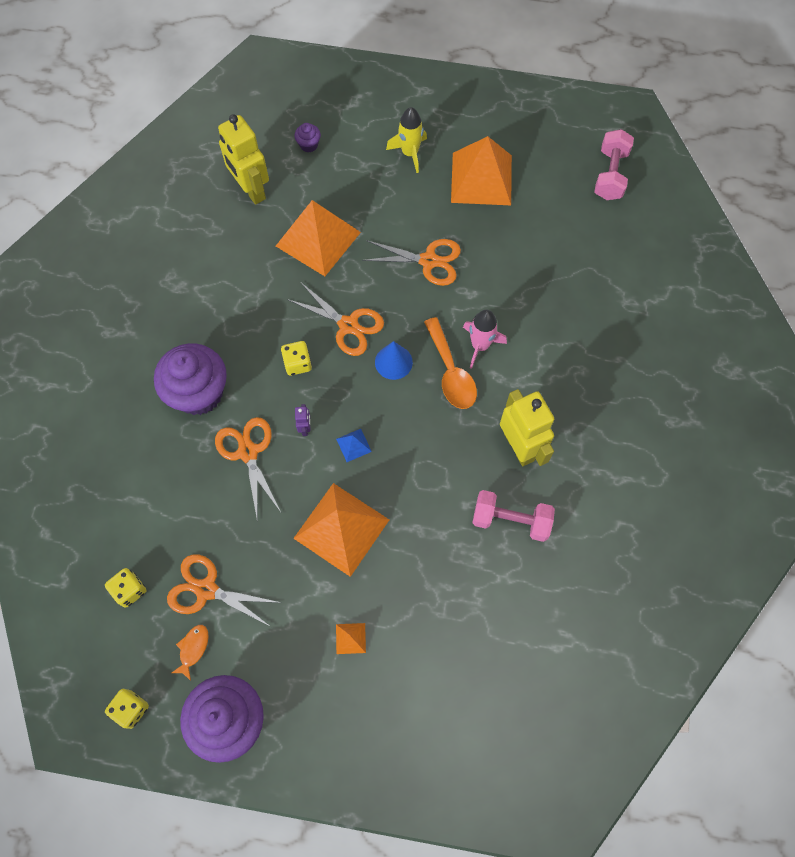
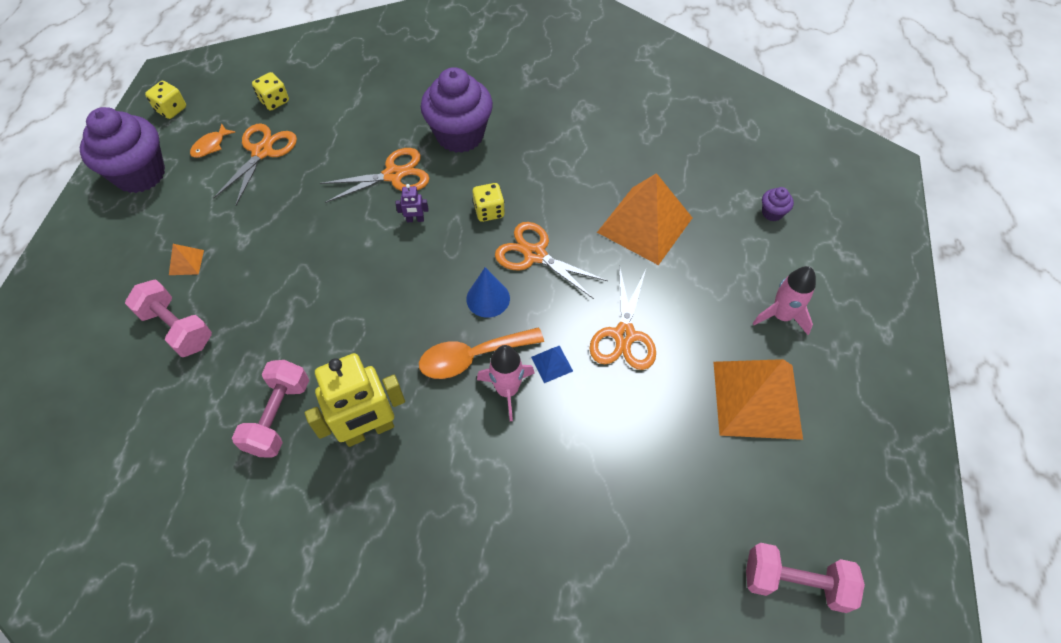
camera: 90 degrees right, 10 degrees down
orange fish [172,625,209,681] -> orange fish turned 105 degrees clockwise [190,123,235,158]
yellow robot [218,114,269,205] -> none
orange scissors [287,283,384,356] -> orange scissors turned 90 degrees clockwise [495,222,608,299]
orange pyramid [293,483,389,577] -> none
blue pyramid [336,429,372,462] -> blue pyramid moved to [531,346,573,383]
yellow rocket [386,107,427,173] -> pink rocket [753,266,816,335]
none -> pink dumbbell [125,279,212,357]

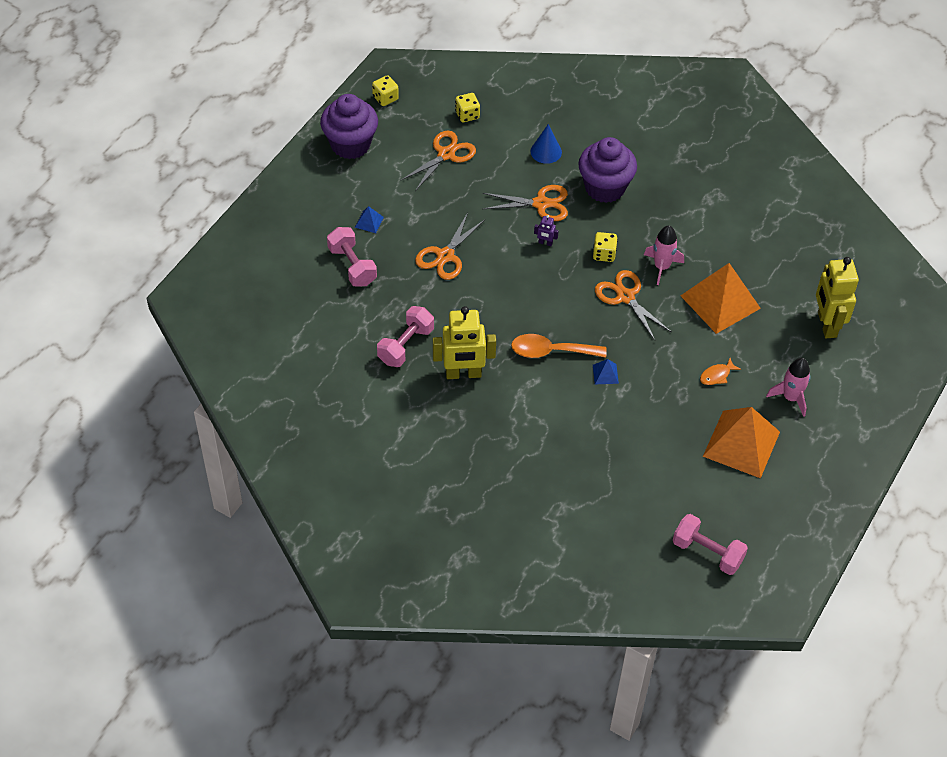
camera: 20 degrees right, 5 degrees down
orange pyramid [169,244,204,275] -> blue pyramid [355,206,384,233]
orange fish [190,123,235,158] -> orange fish moved to [700,358,741,385]
blue cone [466,267,510,318] -> blue cone moved to [530,124,562,164]
pink rocket [477,345,535,421] -> pink rocket moved to [644,225,684,285]
orange scissors [590,269,656,370] -> orange scissors moved to [415,213,485,280]
purple cupcake [762,187,794,221] -> yellow robot [816,257,859,338]

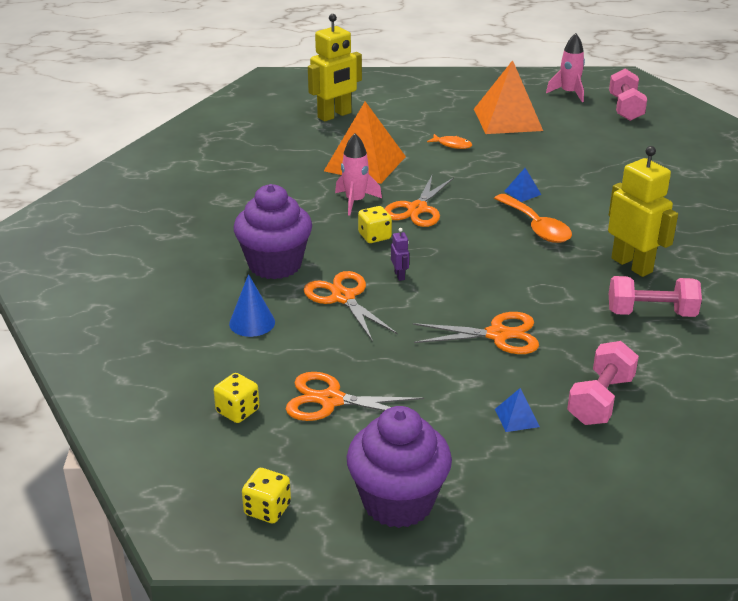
camera: 120 degrees left, 20 degrees down
pink rocket [766,358,810,417] -> pink rocket moved to [546,33,585,102]

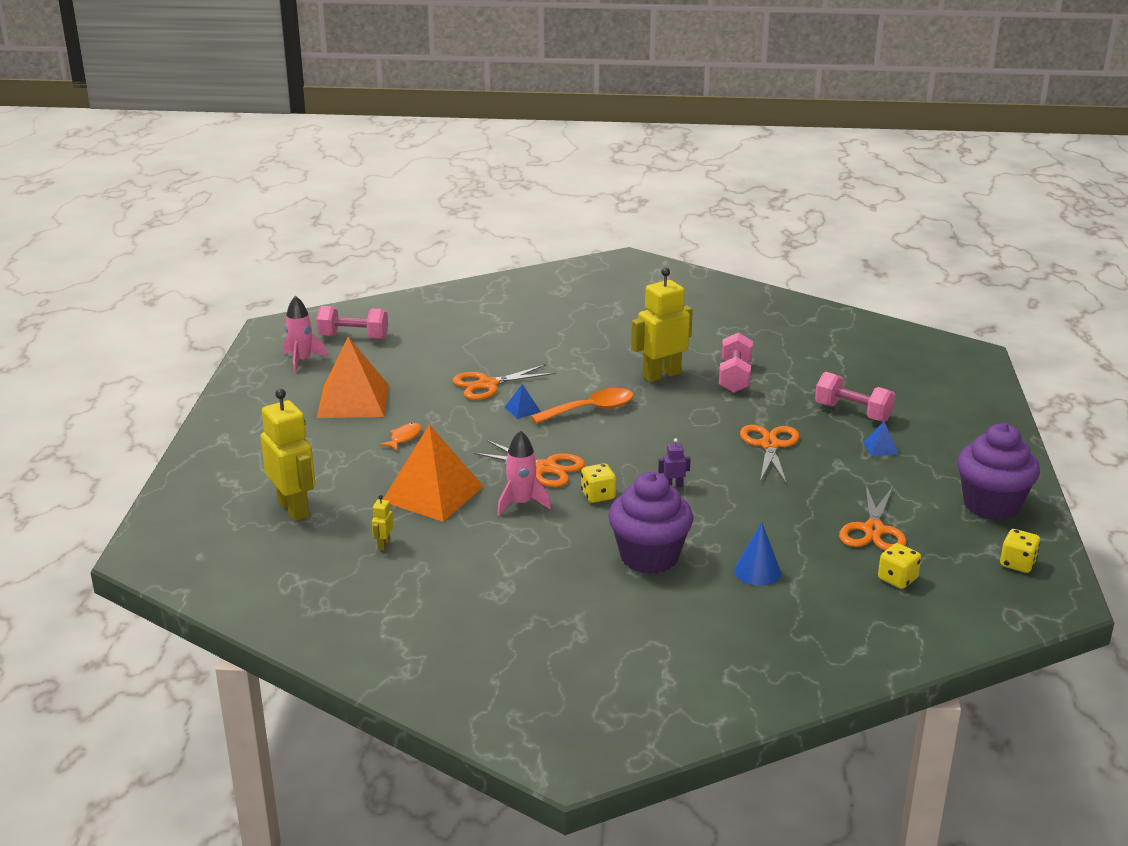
camera: 85 degrees left, 5 degrees down
orange scissors [304,271,397,342] -> orange scissors moved to [452,364,556,400]
none -> yellow robot [372,495,393,550]

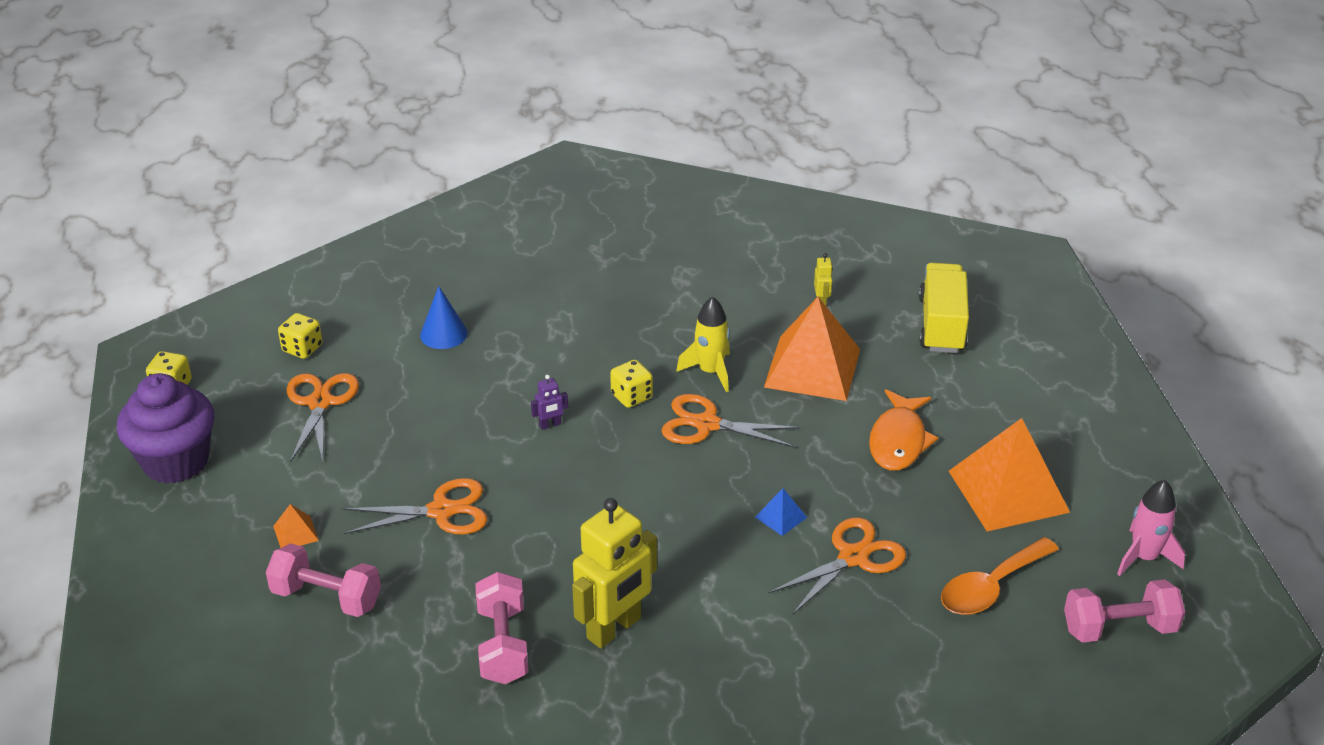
camera: 165 degrees right, 10 degrees up
yellow robot [260,389,315,521] -> yellow truck [919,263,969,353]
orange fish [380,423,422,450] -> orange fish [869,389,938,471], size x1.85
pink rocket [497,430,551,516] -> yellow rocket [676,296,730,392]
orange spoon [531,388,634,424] -> orange spoon moved to [941,537,1059,615]
purple cupcake [608,472,694,574] -> none
orange scissors [740,425,799,484] -> orange scissors turned 90 degrees counterclockwise [342,478,488,535]
blue pyramid [863,422,899,456] -> orange pyramid [273,504,319,548]

